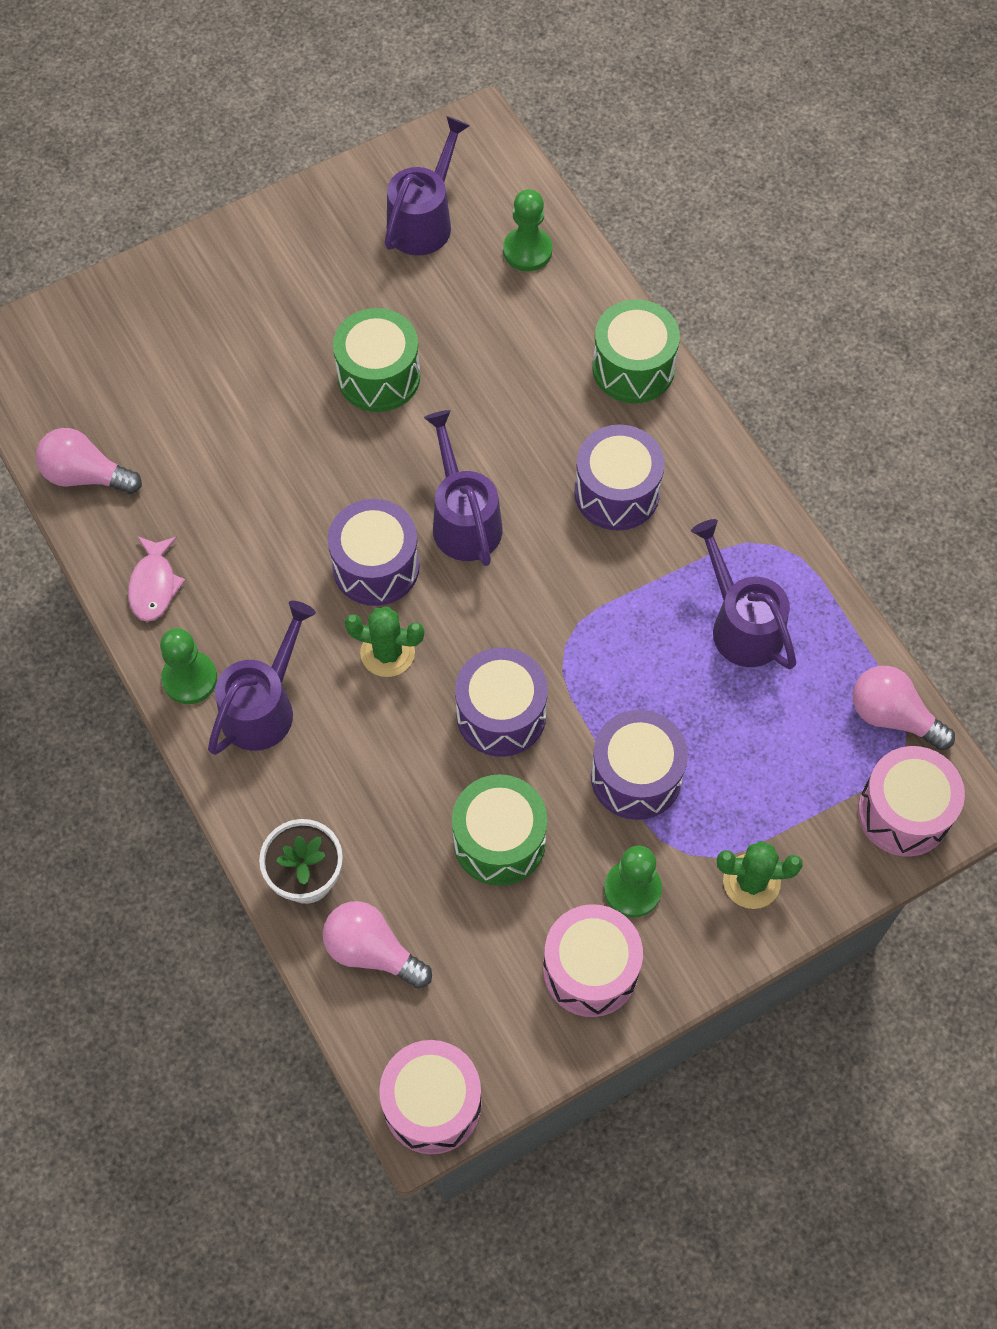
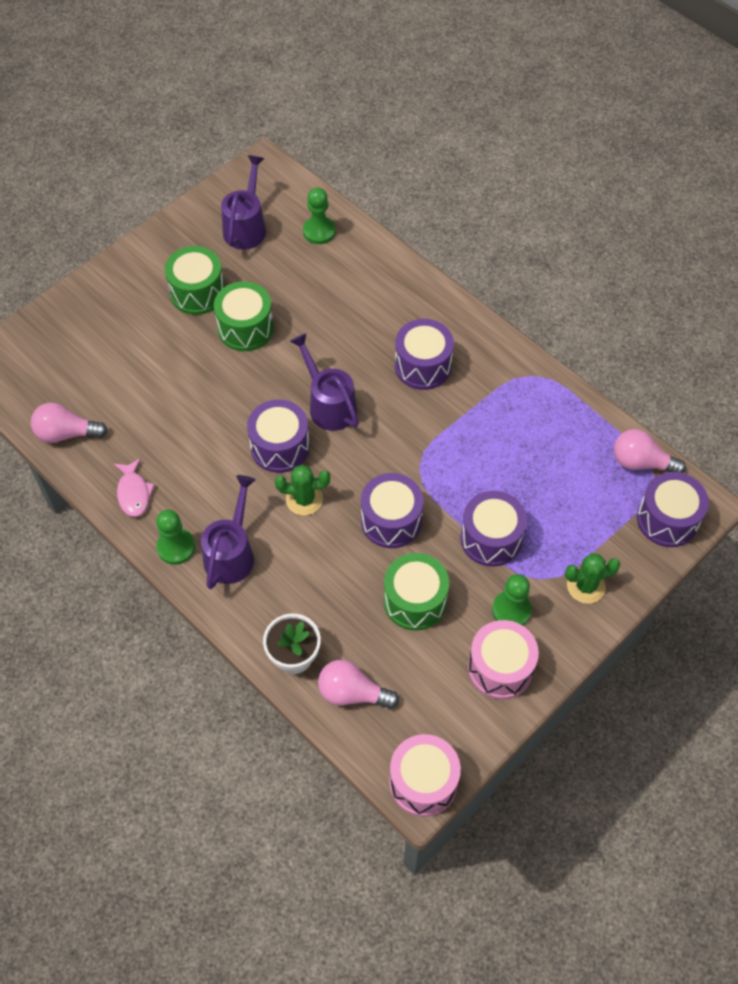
camera: 15 degrees left, 5 degrees down
green drum [592,299,680,403] -> green drum moved to [165,246,225,315]
purple watering can [691,519,796,669] -> none
pink drum [858,746,965,857] -> purple drum [637,472,709,547]

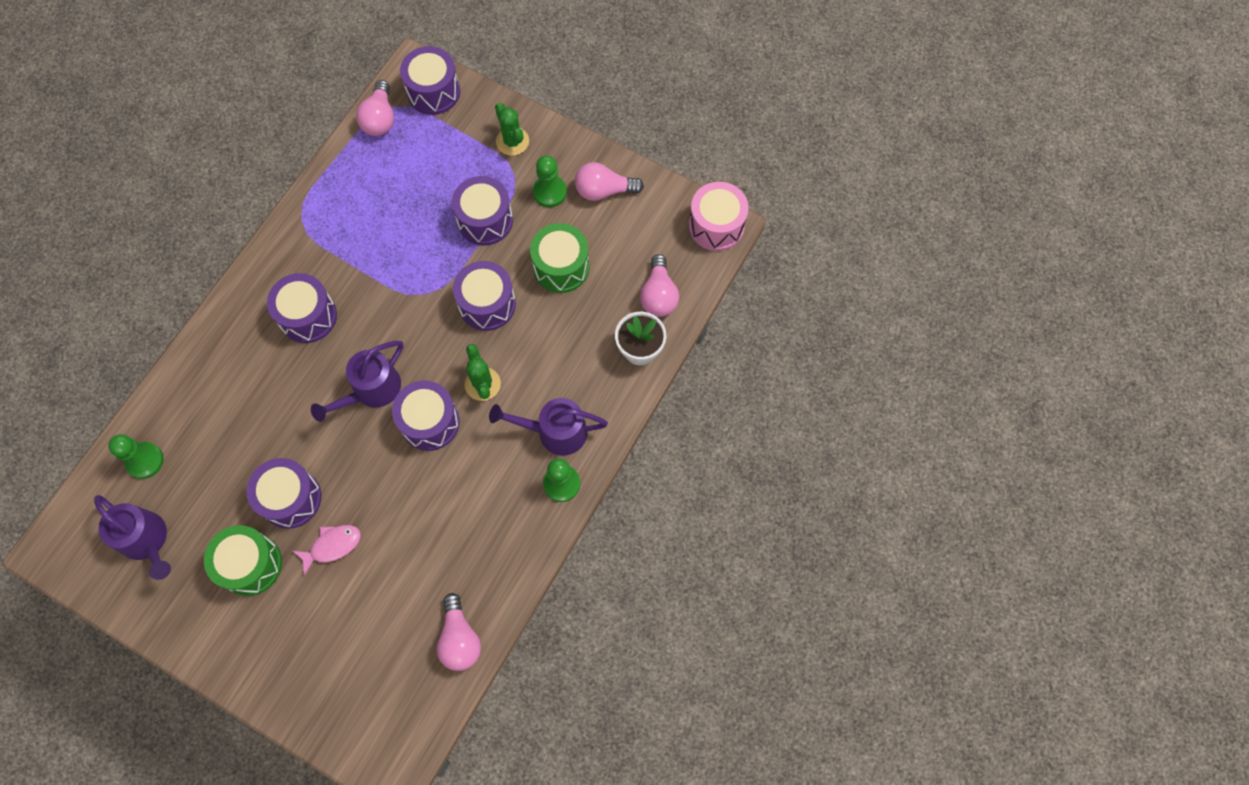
camera: 105 degrees left, 10 degrees up
pink fish [114,458,155,517] -> pink fish moved to [293,525,361,576]
green drum [214,281,274,351] -> purple drum [247,458,321,529]
purple watering can [221,155,266,250] -> purple watering can turned 135 degrees counterclockwise [94,495,171,580]
pink drum [468,620,539,699] -> pink light bulb [575,162,644,201]

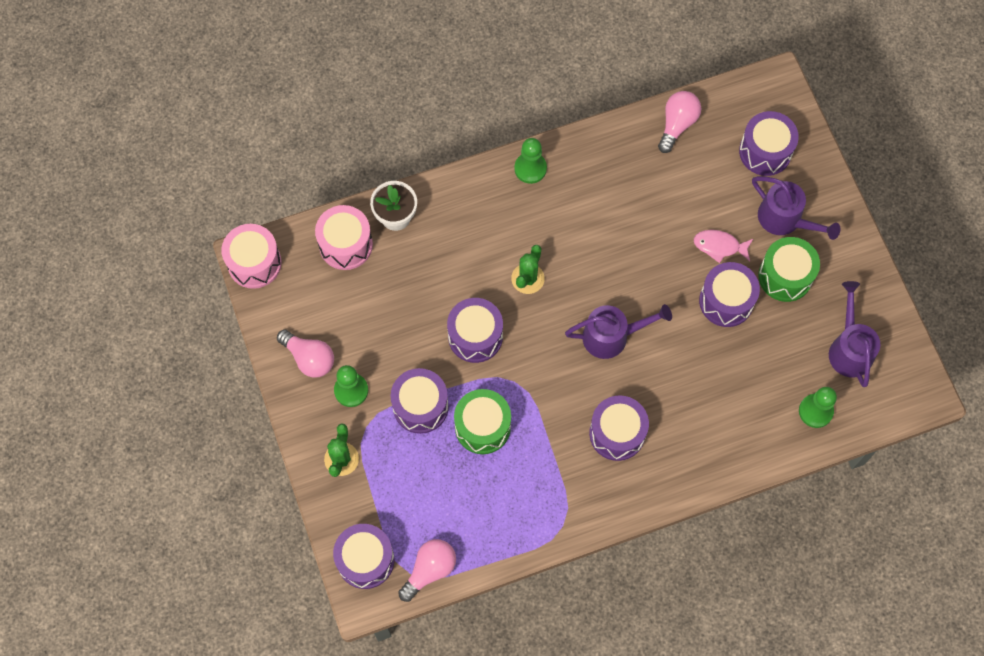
camera: 140 degrees left, 0 degrees up
purple drum [392,380,460,451] -> purple drum moved to [739,111,799,176]
purple watering can [489,398,608,456] -> purple watering can moved to [752,176,841,240]
green drum [530,223,589,293] -> green drum moved to [454,389,511,454]
pink light bulb [640,254,679,317] -> pink drum [315,205,373,270]

